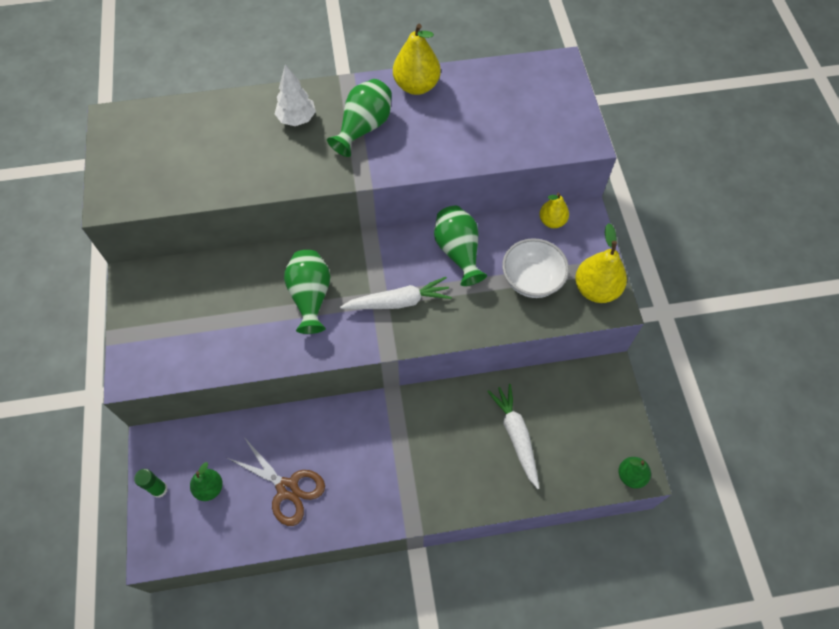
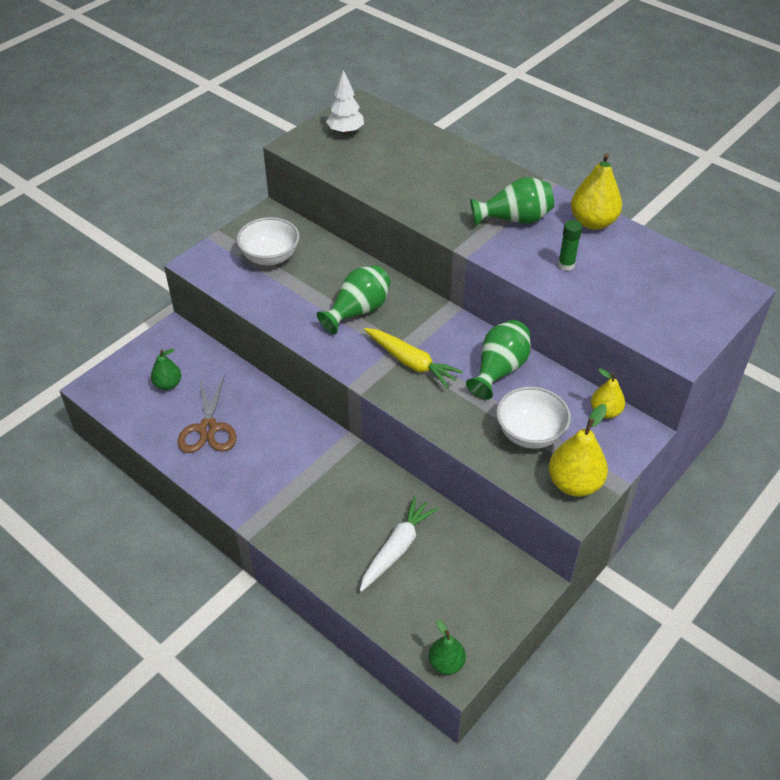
camera: 50 degrees right, 15 degrees down
green glue stick [134,469,168,498] -> green glue stick moved to [558,220,582,271]
white tree [275,64,316,126] -> white tree moved to [326,70,364,135]
white carrot [340,277,452,309] -> yellow carrot [364,328,463,388]
none -> white bowl [236,217,300,265]

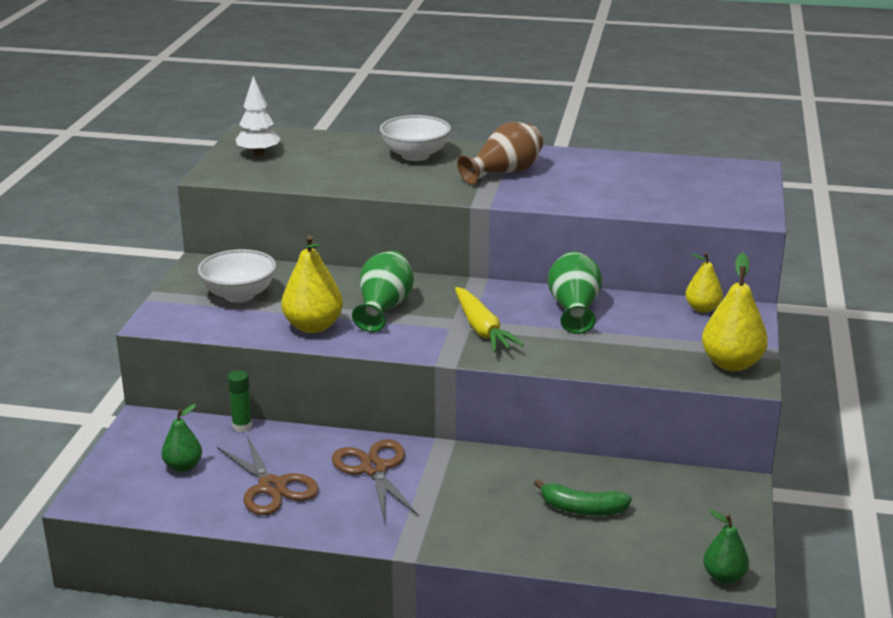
camera: 30 degrees left, 20 degrees down
white carrot [360,496,438,592] -> green banana [534,479,632,516]
yellow carrot [364,328,463,388] -> yellow carrot turned 60 degrees clockwise [455,287,524,352]
green vase [470,177,554,226] -> brown vase [457,122,543,185]
white bowl [496,386,571,449] -> white bowl moved to [379,115,451,161]
green glue stick [558,220,582,271] -> green glue stick moved to [227,370,252,432]
yellow pear [571,153,622,230] -> yellow pear moved to [281,235,343,333]
none -> brown scissors [332,439,419,522]

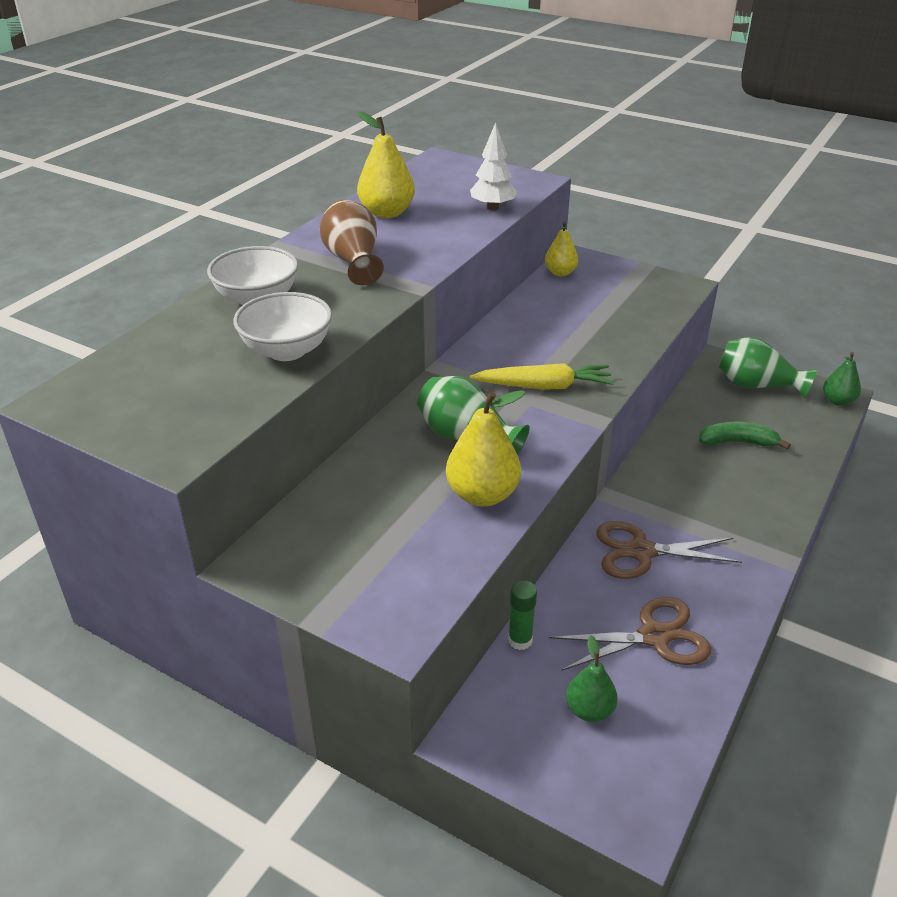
camera: 70 degrees left, 10 degrees up
white bowl [198,249,276,303] -> white bowl moved to [233,292,332,361]
white tree [235,76,281,157] -> white tree moved to [470,122,517,210]
green banana [534,479,632,516] -> green banana turned 120 degrees counterclockwise [699,422,791,450]
green vase [548,251,602,334] -> green vase moved to [718,337,817,398]
yellow pear [702,253,768,371] -> yellow pear moved to [357,111,415,218]

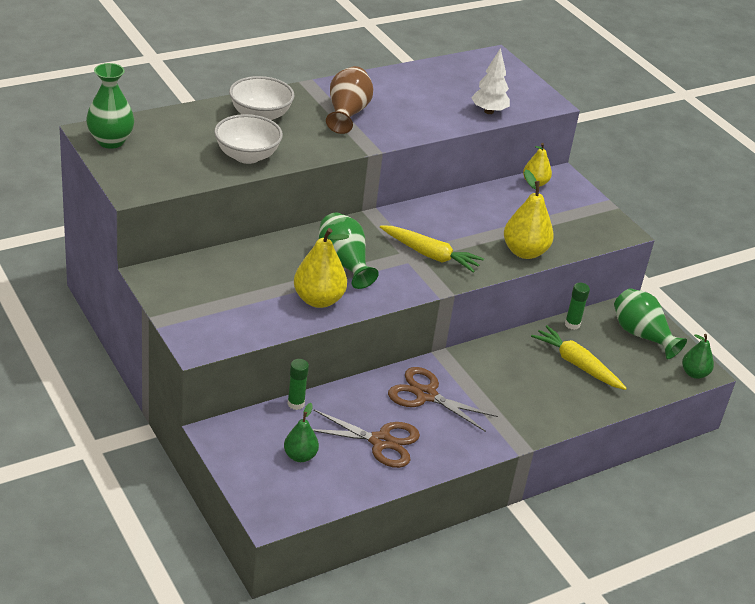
camera: 25 degrees right, 0 degrees up
yellow pear [357,111,415,218] -> yellow pear moved to [504,170,554,259]
green banana [699,422,791,450] -> yellow carrot [531,325,627,390]
none -> green vase [86,63,134,149]
none -> green glue stick [565,283,590,330]

